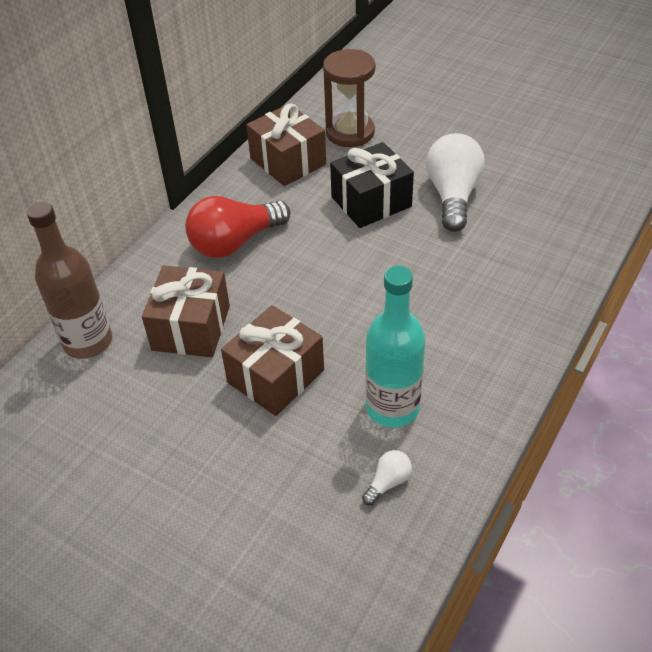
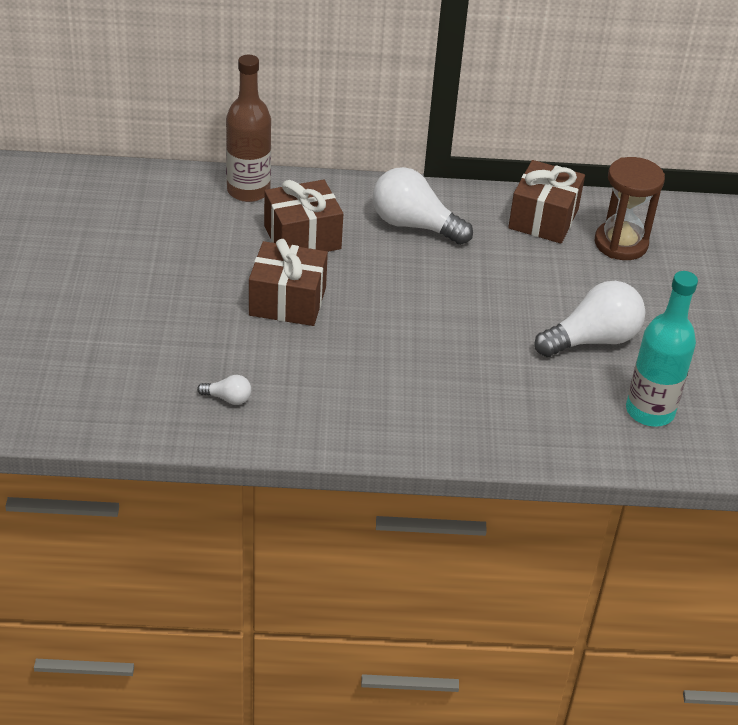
camera: 55 degrees right, 5 degrees down
red light bulb [185,196,290,258] -> white light bulb [372,167,473,245]
black gift [330,142,414,228] -> none
turquoise bottle [365,266,426,428] -> turquoise bottle moved to [626,271,698,427]

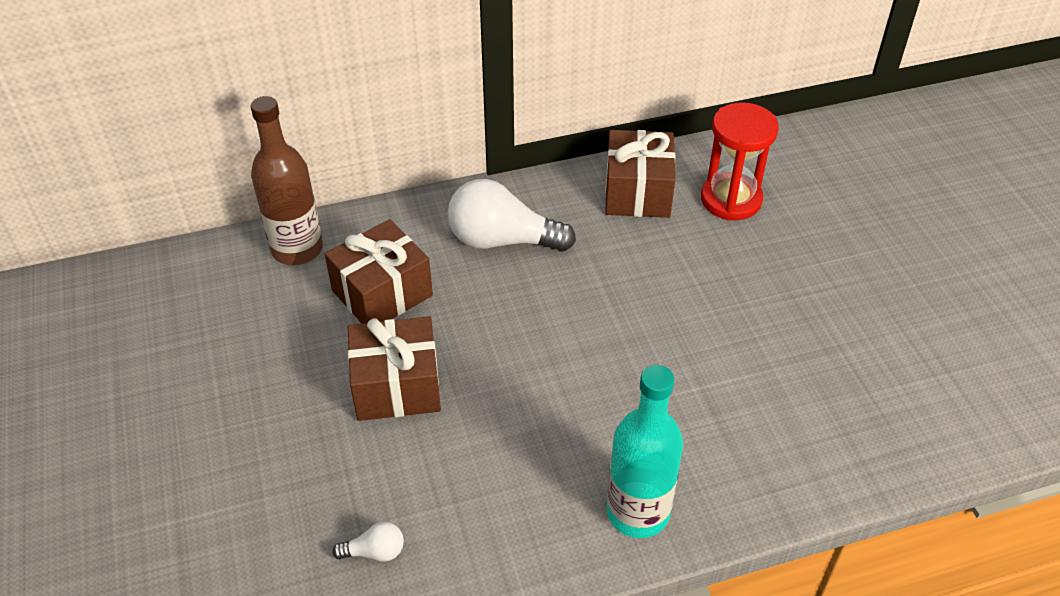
camera: 15 degrees left, 5 degrees up
white light bulb [534,281,645,357] -> none
brown hourglass [595,157,665,260] -> red hourglass [701,102,779,221]
turquoise bottle [626,271,698,427] -> turquoise bottle moved to [606,365,683,538]

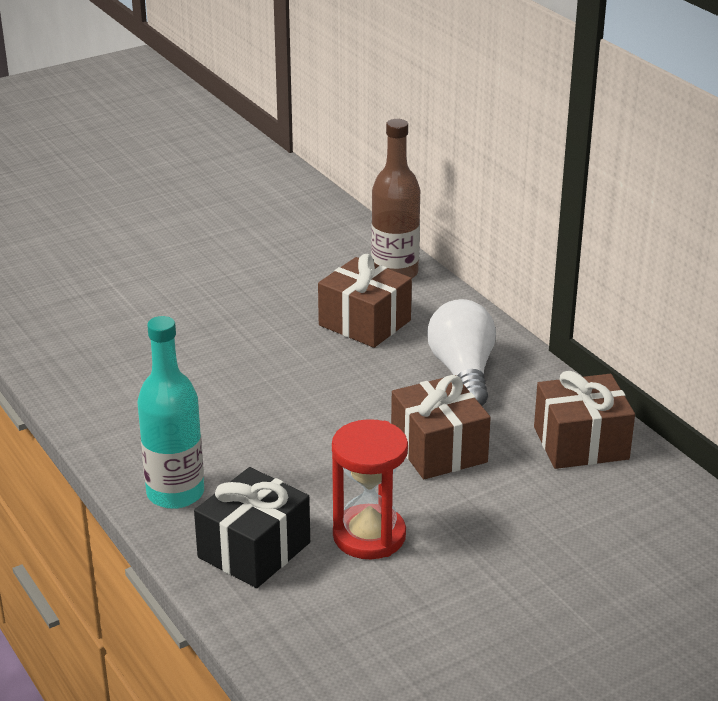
camera: 75 degrees right, 15 degrees down
white light bulb [332,522,404,562] -> none
brown gift [348,316,441,421] -> brown gift moved to [391,375,491,479]
red hourglass [701,102,779,221] -> red hourglass moved to [332,419,408,559]
none -> black gift [194,467,310,588]

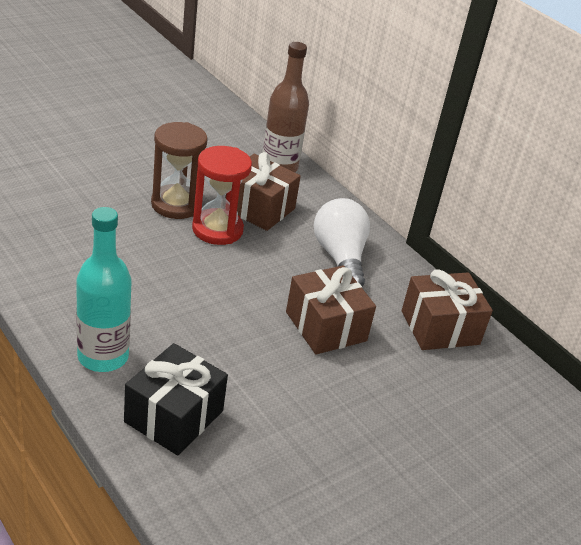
camera: 10 degrees left, 5 degrees up
red hourglass [332,419,408,559] -> red hourglass moved to [192,146,252,245]
none -> brown hourglass [151,122,208,219]

